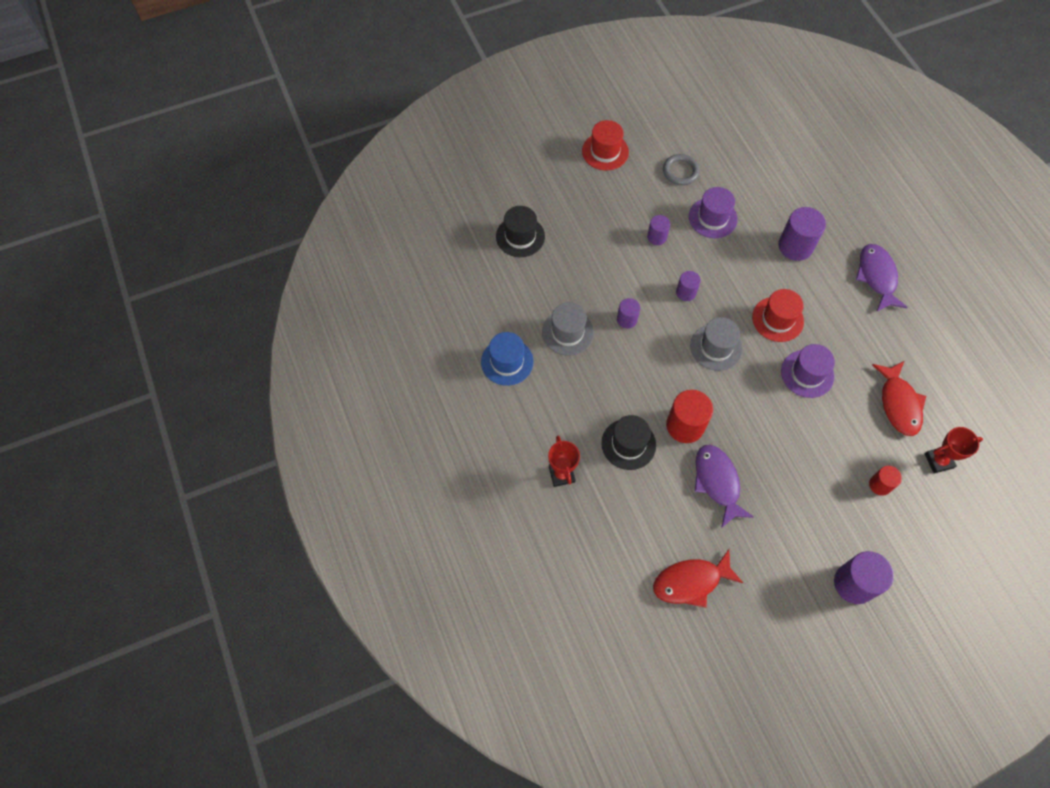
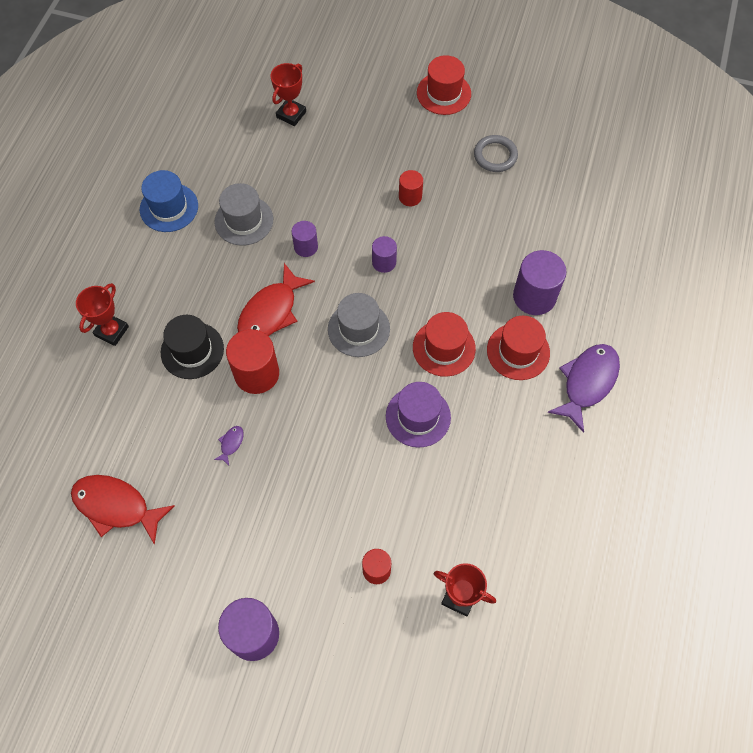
camera: 40 degrees right, 0 degrees up
black hat [496,206,545,257] -> red trophy [271,63,306,126]
purple cylinder [647,215,670,245] -> red cylinder [399,170,423,206]
purple hat [689,187,738,238] -> none
purple fish [694,445,754,528] -> purple fish [214,426,244,465], size x0.42
red fish [872,361,926,436] -> red fish moved to [237,263,315,336]
none -> red hat [487,316,550,380]

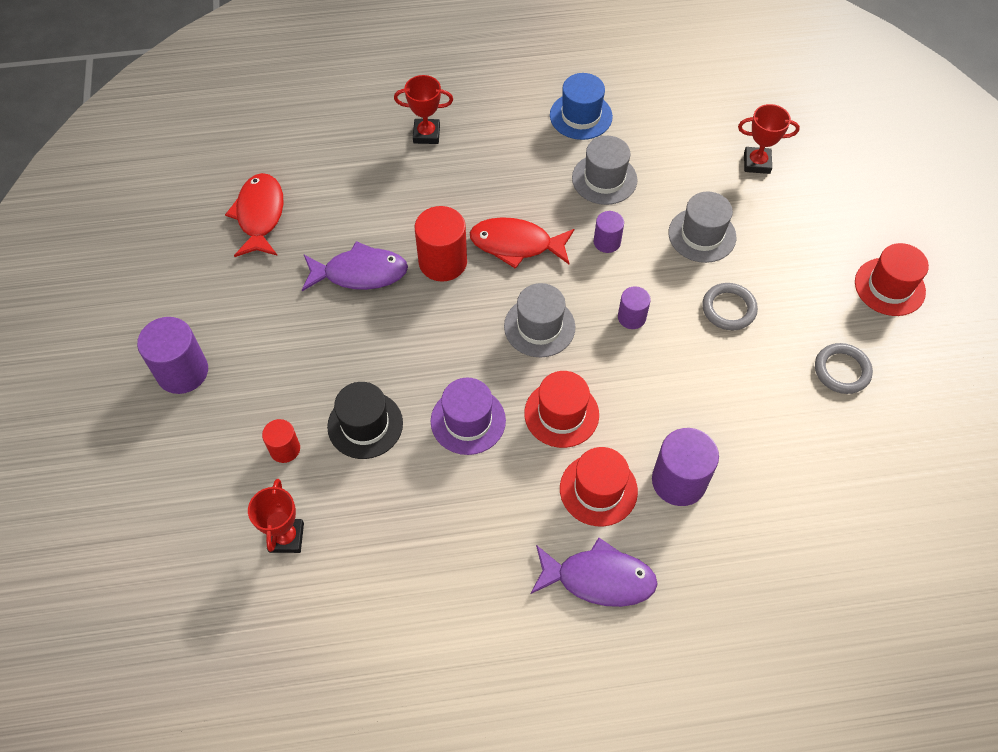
camera: 65 degrees right, 5 degrees down
black hat [161,315,224,379] -> black hat moved to [327,382,403,459]
purple fish [214,426,244,465] -> purple fish [302,241,408,291], size x2.41
red cylinder [399,170,423,206] -> grey ring [702,283,758,330]
none -> grey hat [668,191,736,263]

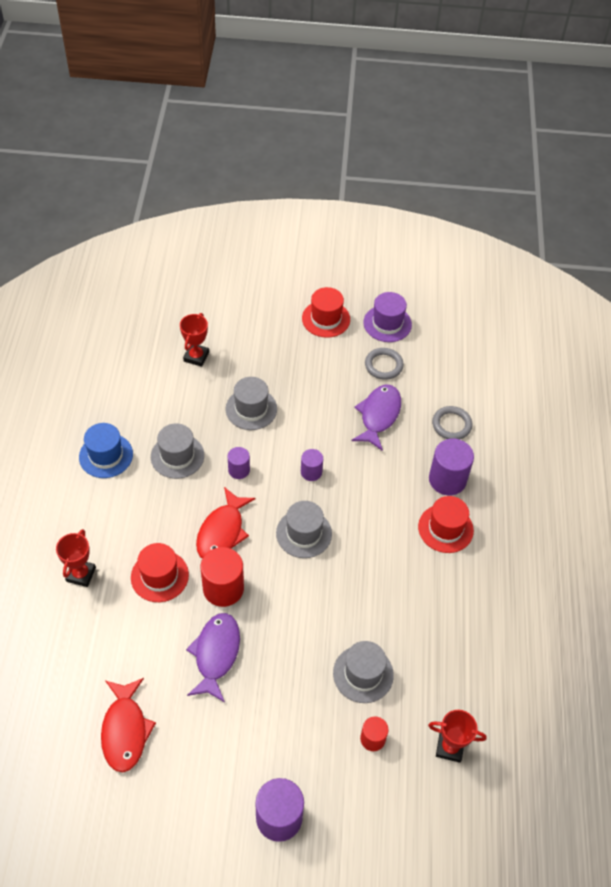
camera: 80 degrees left, 5 degrees down
red fish [225,173,284,257] -> red fish turned 105 degrees counterclockwise [101,678,156,772]
black hat [327,382,403,459] -> grey hat [333,641,394,703]
purple hat [431,378,506,455] -> purple hat moved to [363,292,412,342]
red hat [524,371,599,448] -> red hat moved to [131,543,189,602]
purple fish [531,538,658,607] -> purple fish moved to [351,384,401,451]
grey ring [702,283,758,330] -> grey ring moved to [432,406,473,439]

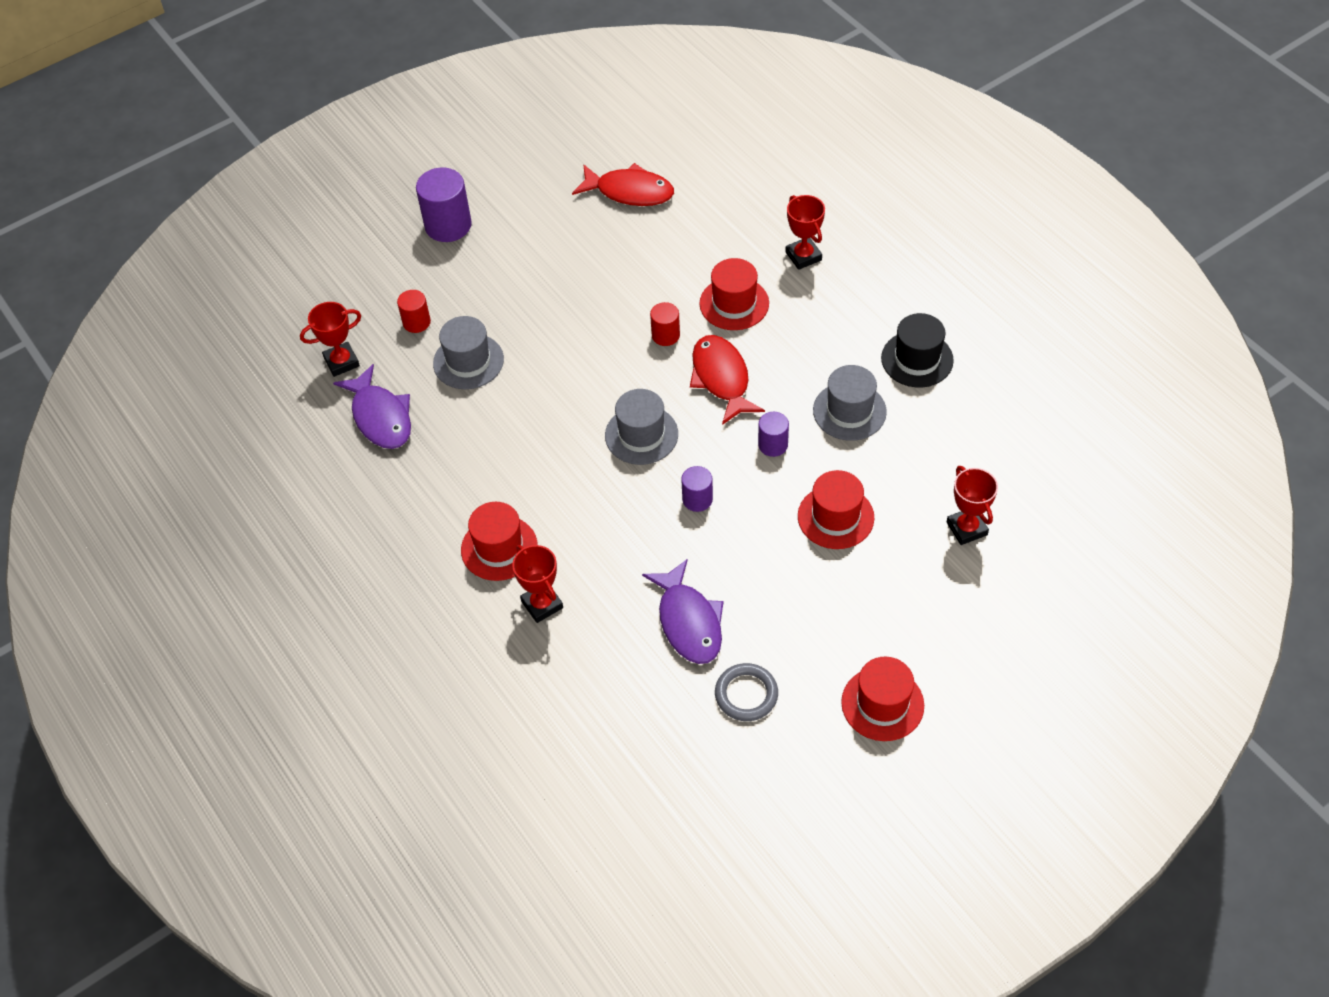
camera: 145 degrees right, 0 degrees up
blue hat [79,423,133,478] -> black hat [881,313,954,387]
red fish [101,678,156,772] -> red fish turned 150 degrees clockwise [572,163,674,206]
purple fish [186,613,240,702] -> purple fish moved to [333,364,411,449]
red cylinder [201,547,244,607] -> red cylinder [650,302,680,346], size x0.57
grey hat [226,377,277,430] -> red hat [798,470,874,549]
purple hat [363,292,412,342] -> none
purple cylinder [429,439,474,495] -> red trophy [512,545,563,623]
grey ring [432,406,473,439] -> none

